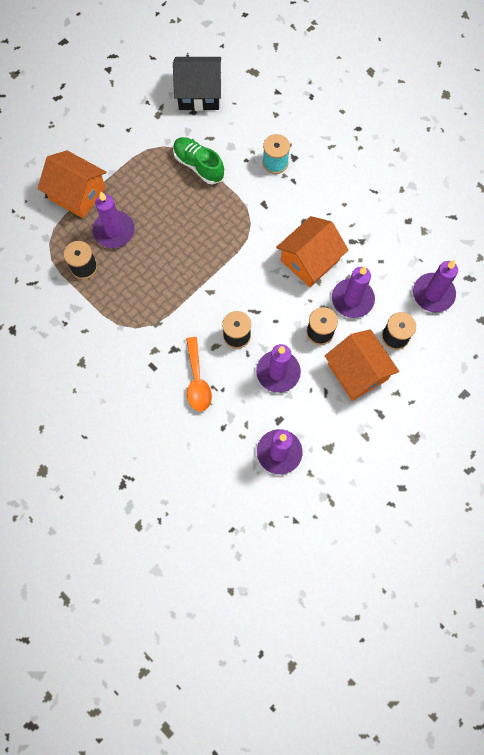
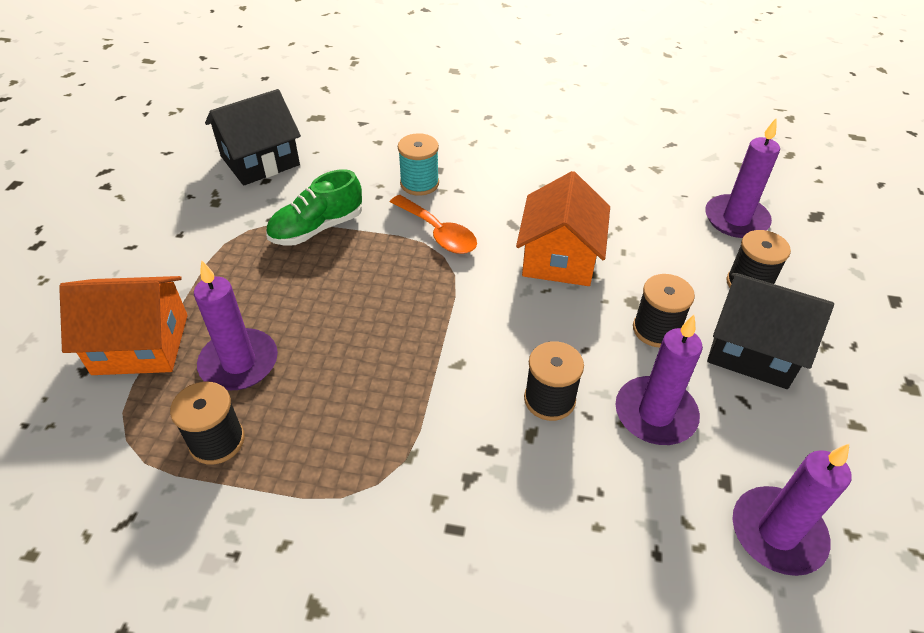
camera: 35 degrees left, 25 degrees down
green shoe [173,137,224,184] -> green shoe turned 45 degrees counterclockwise [266,169,362,246]
orange spoon [186,337,212,412] -> orange spoon moved to [390,195,477,254]
orange house [325,329,399,401] -> black house [707,273,834,389]
purple candle [332,266,375,318] -> none

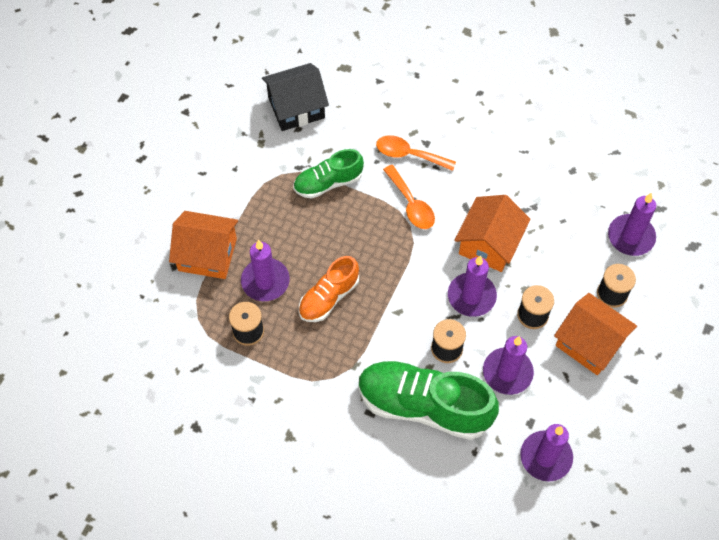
camera: 15 degrees right, 15 degrees up
turquoise spool [398,133,439,196] -> orange spoon [376,135,456,171]
black house [707,273,834,389] -> orange house [554,293,637,375]
none -> orange shoe [299,256,359,322]
none -> green shoe [359,360,499,440]
none -> purple candle [448,255,497,317]

